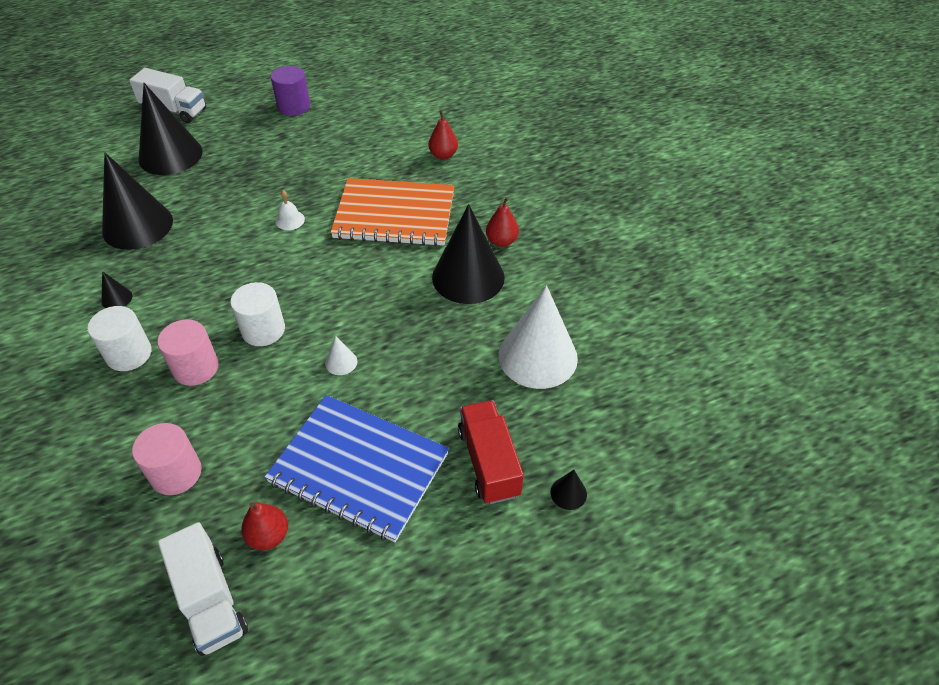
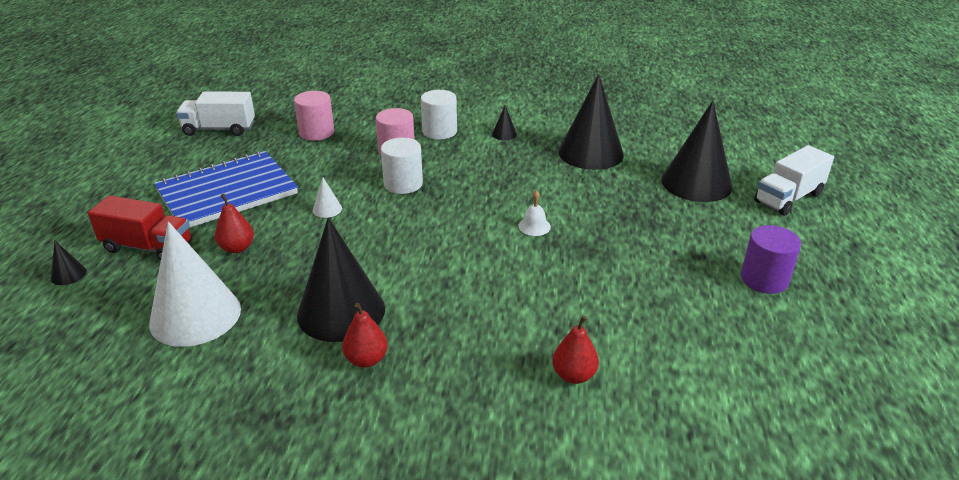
camera: 120 degrees right, 15 degrees down
red pear [241,502,288,550] -> red pear moved to [215,194,254,253]
orange notebook [330,178,455,246] -> none

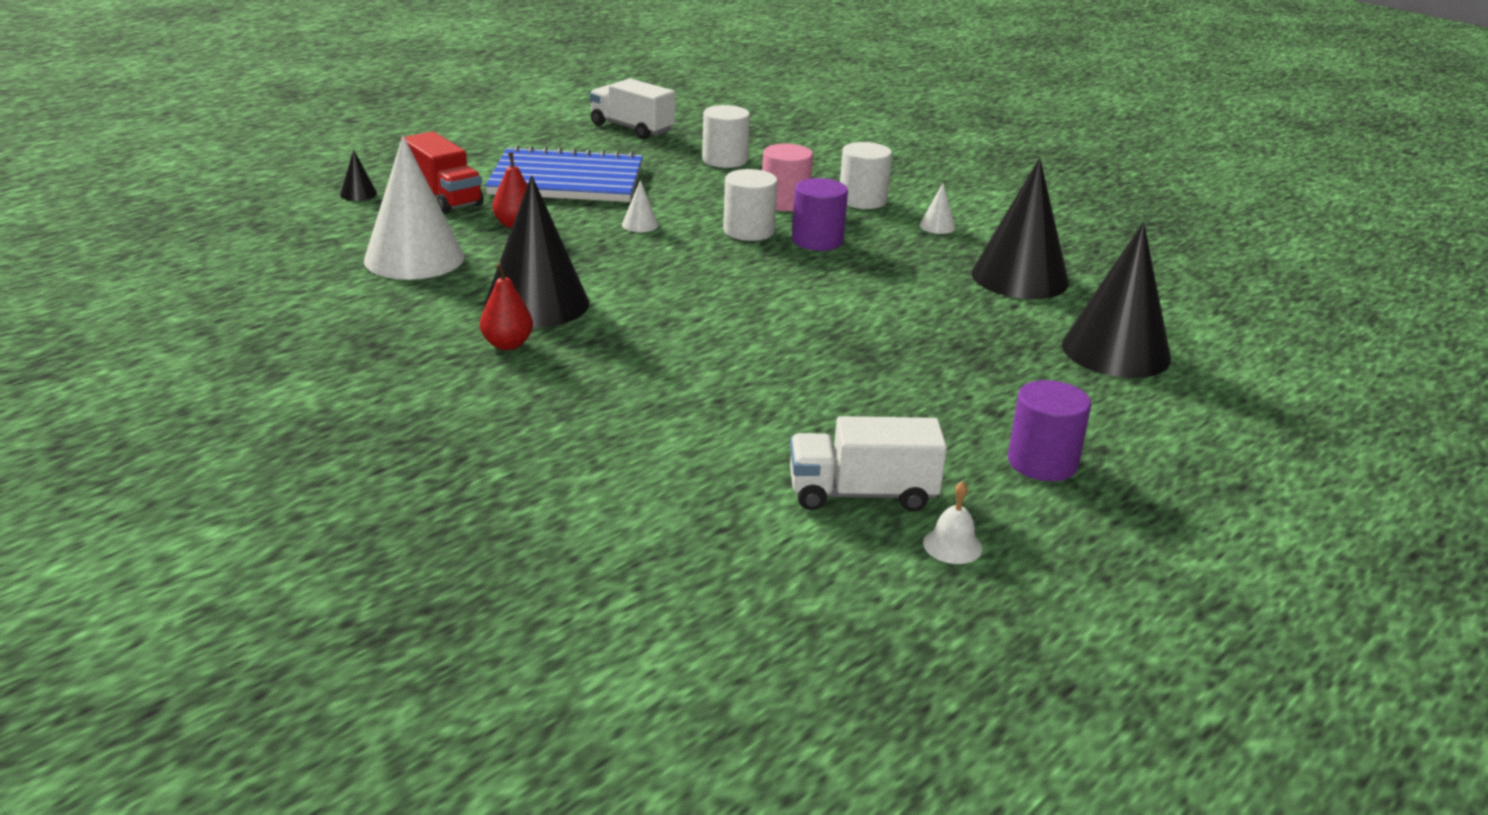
camera: 35 degrees right, 5 degrees down
pink cylinder [294,91,334,141] -> white cylinder [702,105,750,168]
black cone [492,105,517,140] -> white cone [919,183,955,234]
white bell [518,190,551,236] -> white bell moved to [923,481,982,564]
red pear [552,316,599,384] -> none
white truck [754,145,834,216] -> white truck moved to [790,416,947,512]
none -> purple cylinder [792,178,848,251]

